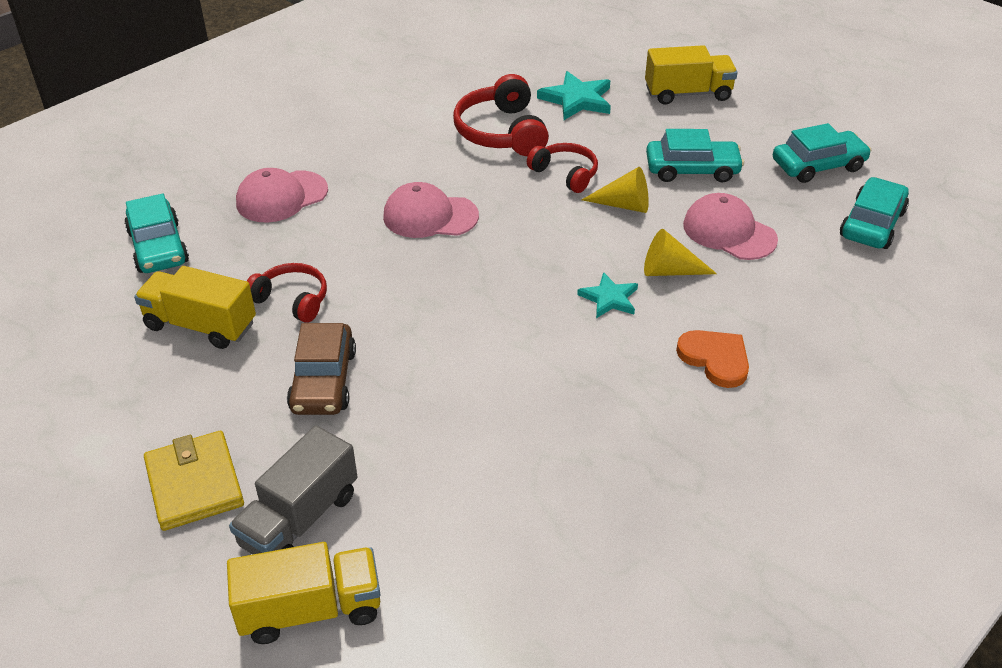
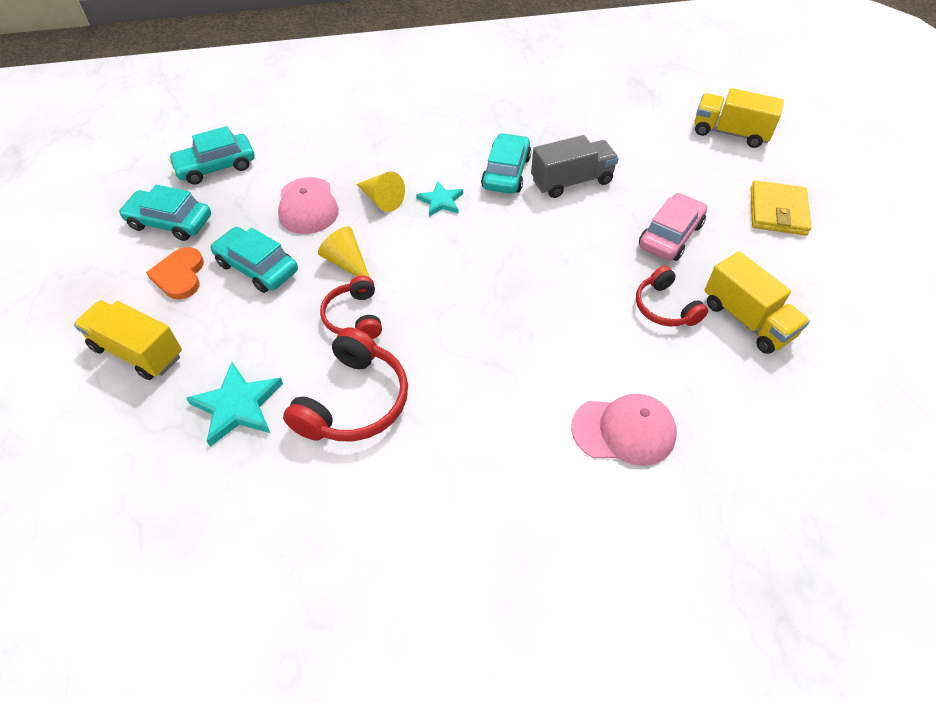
camera: 145 degrees left, 10 degrees up
turquoise car [124,193,189,273] -> turquoise car moved to [481,133,531,194]
grey truck [229,426,357,555] -> grey truck moved to [531,135,619,198]
brown car [287,323,356,415] -> pink car [639,193,707,261]
pink cap [383,182,479,238] -> none
orange heart [676,330,749,388] -> orange heart moved to [146,247,204,299]

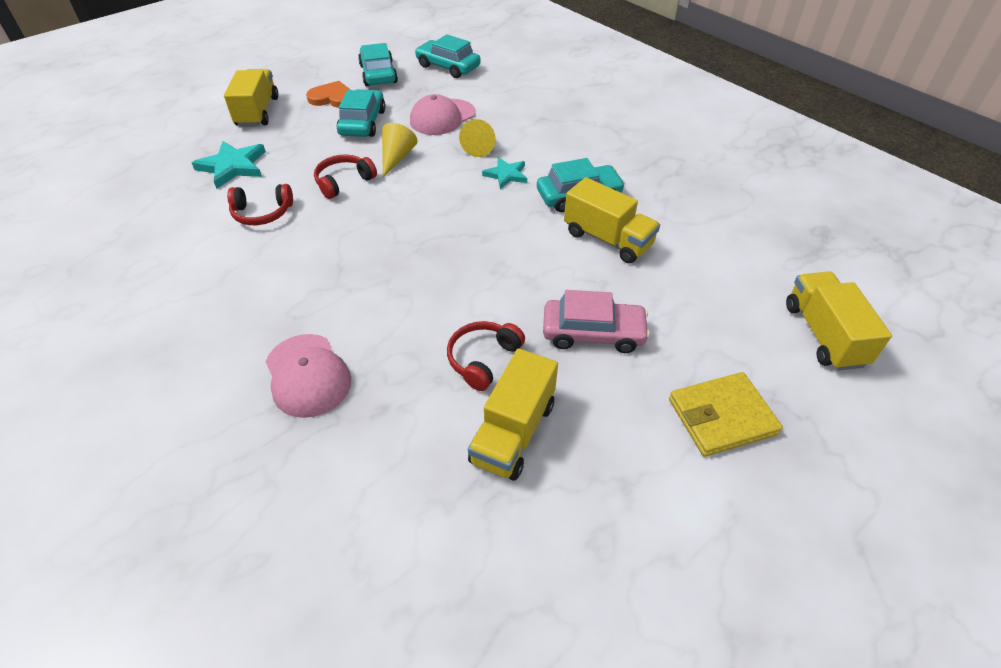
camera: 60 degrees right, 5 degrees down
orange heart [146,247,204,299] -> orange heart turned 45 degrees clockwise [306,81,351,108]
red headphones [283,327,408,441] -> red headphones [227,184,293,225], size x0.63
grey truck [531,135,619,198] -> yellow truck [564,177,660,263]

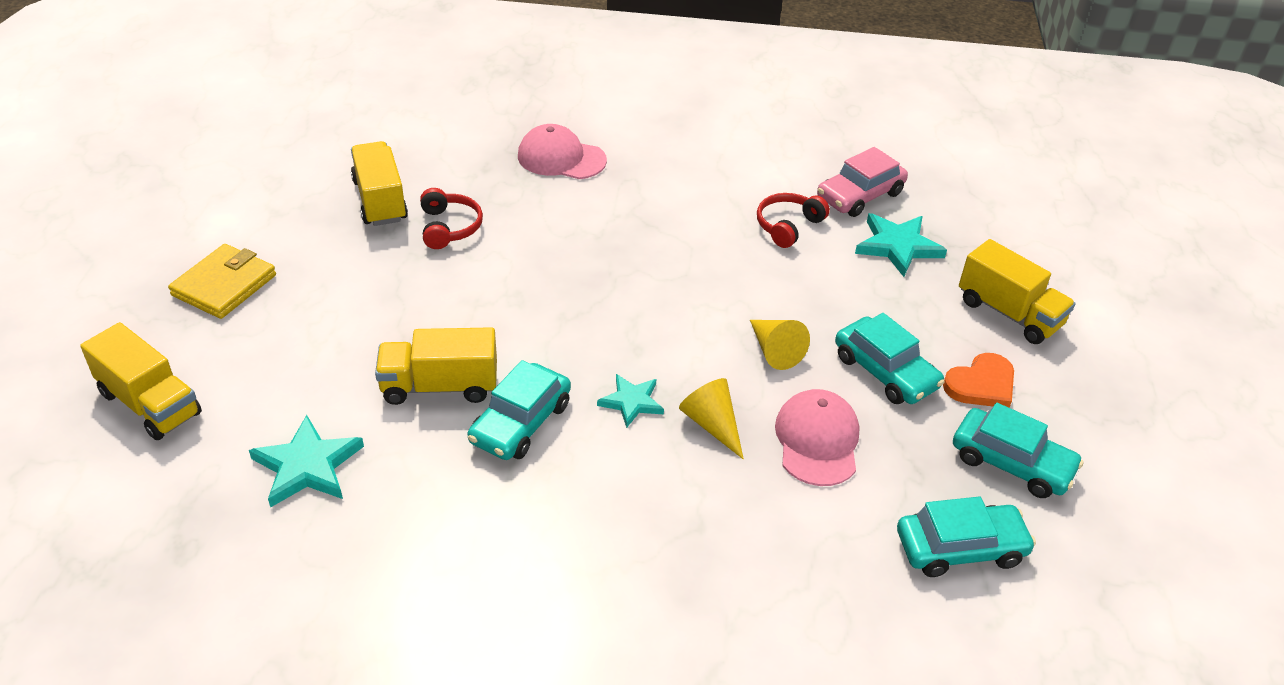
camera: 135 degrees right, 5 degrees down
red headphones [314,154,377,199] -> none
pink car [543,290,650,353] -> pink car moved to [817,147,908,217]
none -> turquoise star [249,415,364,508]

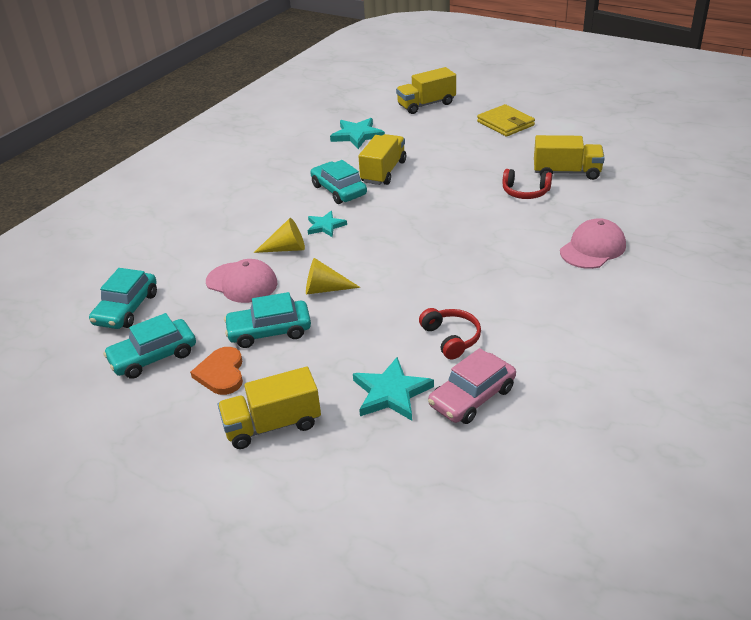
camera: 120 degrees right, 5 degrees down
pink car [817,147,908,217] -> pink car turned 120 degrees counterclockwise [428,348,516,424]

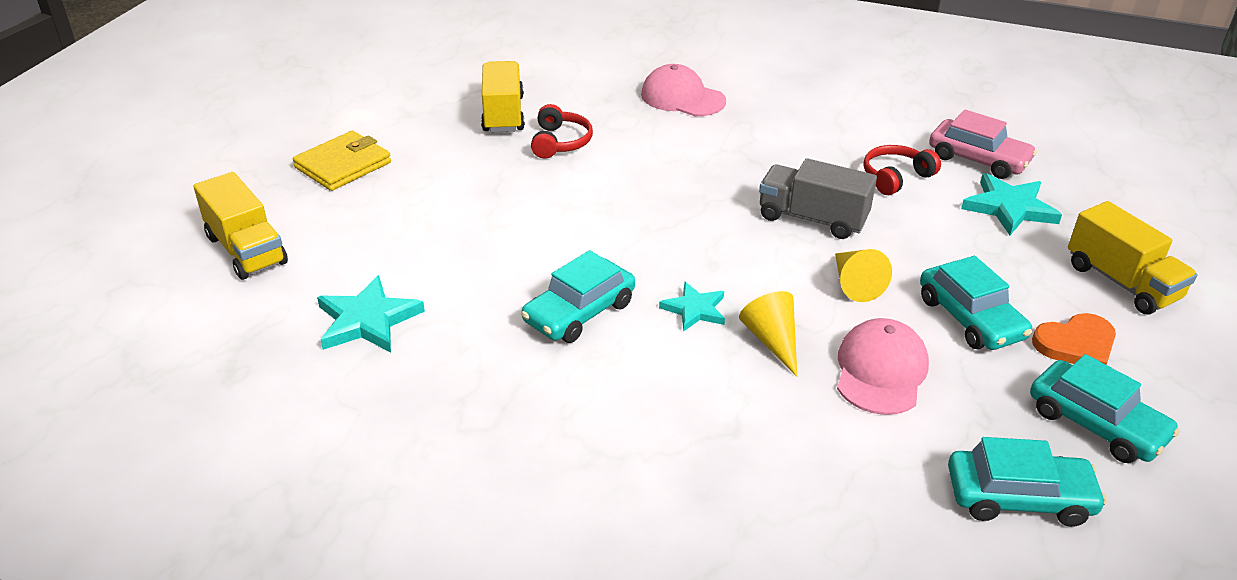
camera: 105 degrees left, 0 degrees up
yellow truck [358,134,406,185] -> none
none -> grey truck [759,158,877,239]

